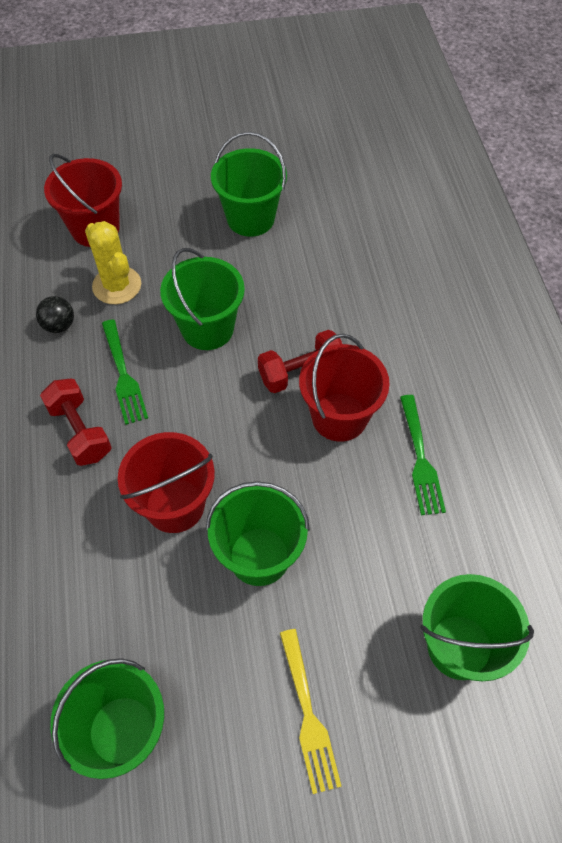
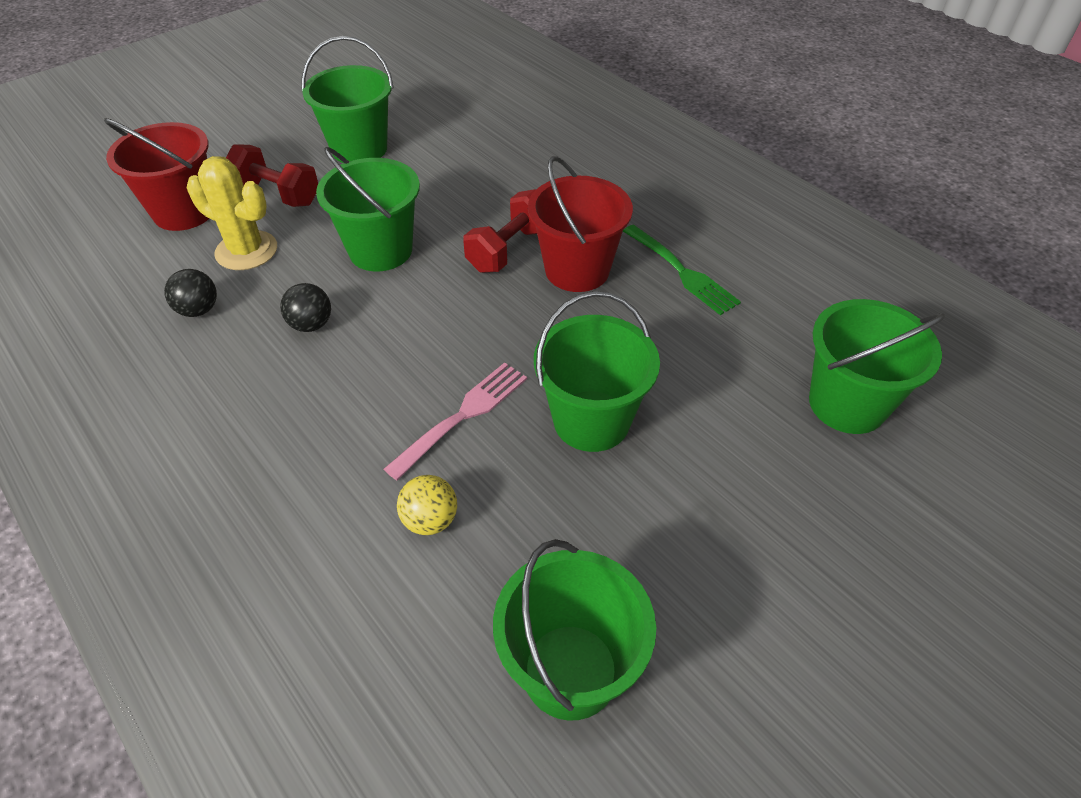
camera: 30 degrees left, 10 degrees down
red dumbbell [40,378,112,466] -> red dumbbell moved to [226,144,318,207]
green fork [102,319,148,425] -> black ball [280,283,331,332]
red bucket [118,432,215,533] -> pink fork [384,362,527,481]
yellow fork [280,629,341,794] -> none
none -> yellow ball [397,475,457,535]

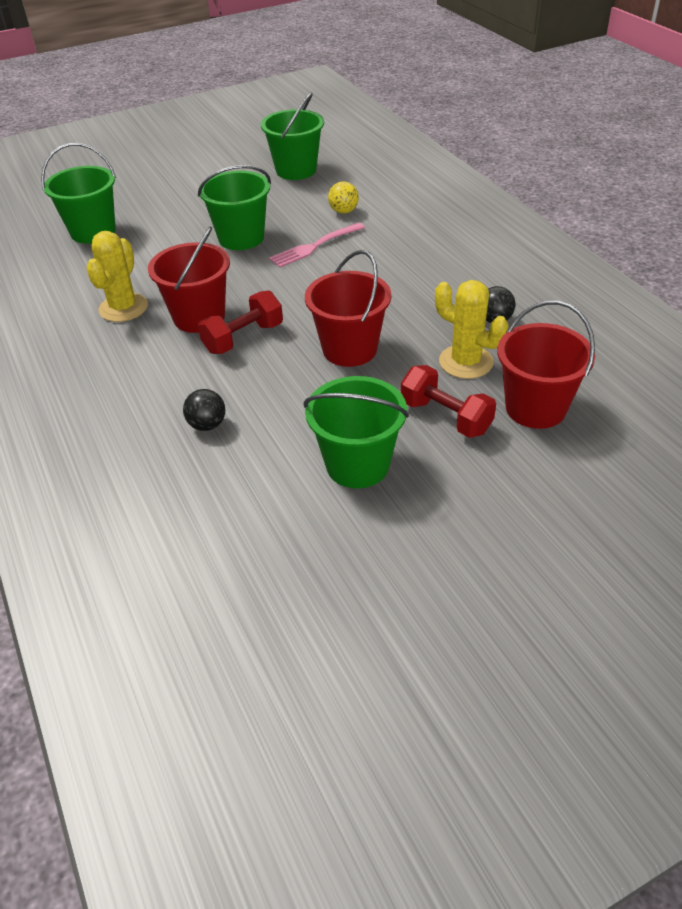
camera: 165 degrees left, 5 degrees down
black ball [280,283,331,332] -> black ball moved to [183,389,225,431]
green bucket [316,147,420,272] -> red bucket [305,250,391,367]
green fork [623,225,741,315] -> yellow cactus [86,231,148,322]

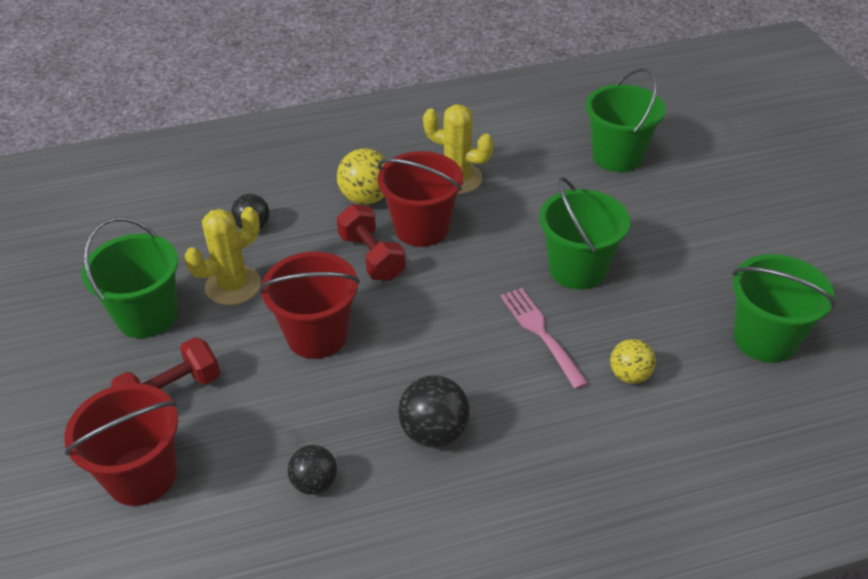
camera: 100 degrees right, 0 degrees up
yellow cactus [435,280,508,379] -> yellow cactus moved to [184,207,261,305]
none -> yellow ball [337,149,386,205]
none -> black ball [398,375,470,448]

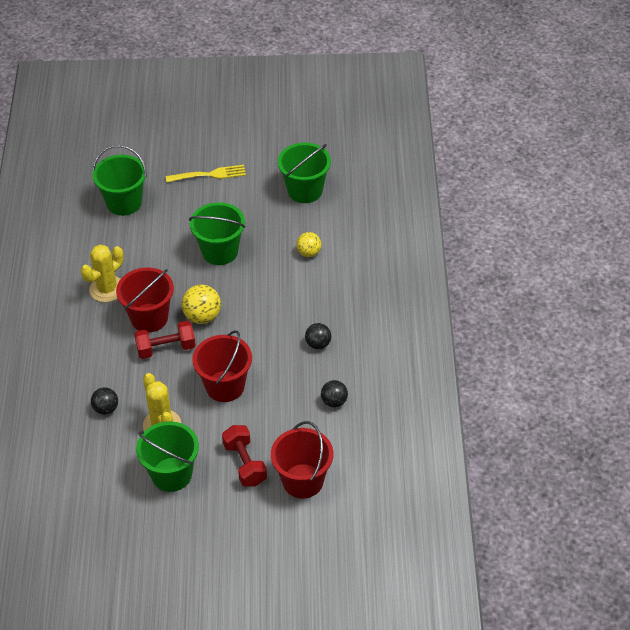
camera: 75 degrees left, 5 degrees up
yellow ball [337,149,386,205] -> yellow ball moved to [182,285,221,324]
black ball [398,375,470,448] -> black ball [305,323,331,349], size x0.66
pink fork [501,288,589,389] -> none
none -> yellow fork [166,165,246,182]

